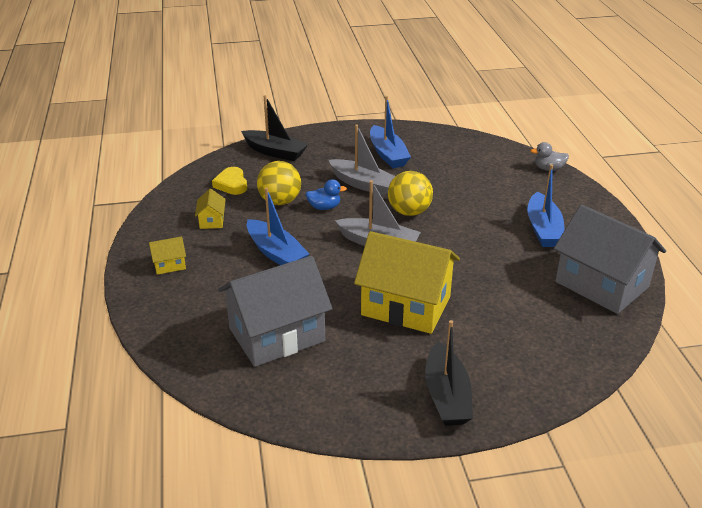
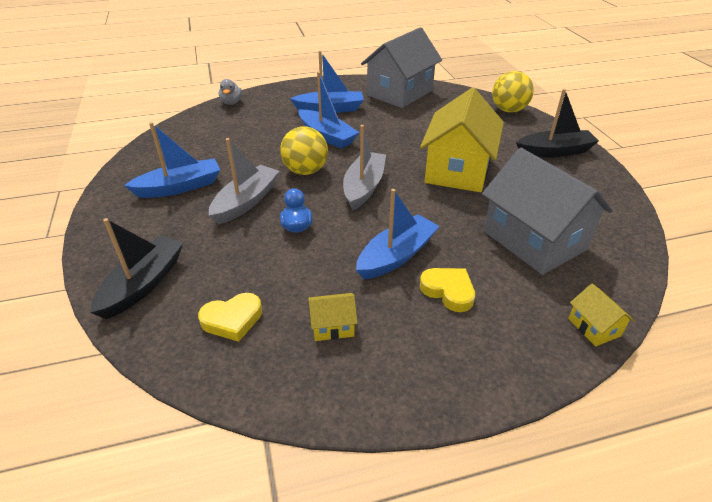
camera: 95 degrees left, 5 degrees up
yellow house [149,236,186,275] -> yellow house moved to [568,283,635,346]
yellow ball [257,161,301,205] -> yellow ball moved to [492,71,534,112]
none -> blue boat [299,72,359,149]
none -> yellow heart [420,268,475,312]

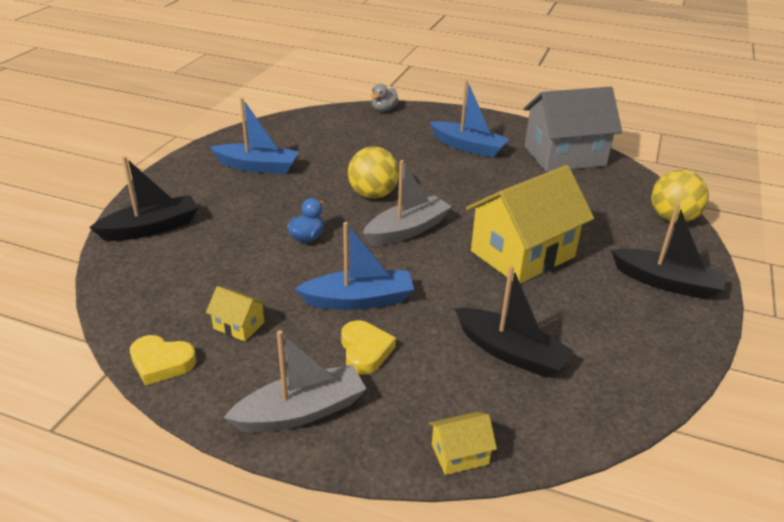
camera: 35 degrees right, 5 degrees down
yellow heart [198,293,262,342] -> yellow heart moved to [130,335,197,386]
grey boat [209,138,280,224] -> grey boat moved to [224,330,366,433]
blue boat [299,72,359,149] -> none
grey house [482,148,613,275] -> black boat [454,265,574,378]
yellow house [568,283,635,346] -> yellow house turned 60 degrees clockwise [429,412,497,475]

